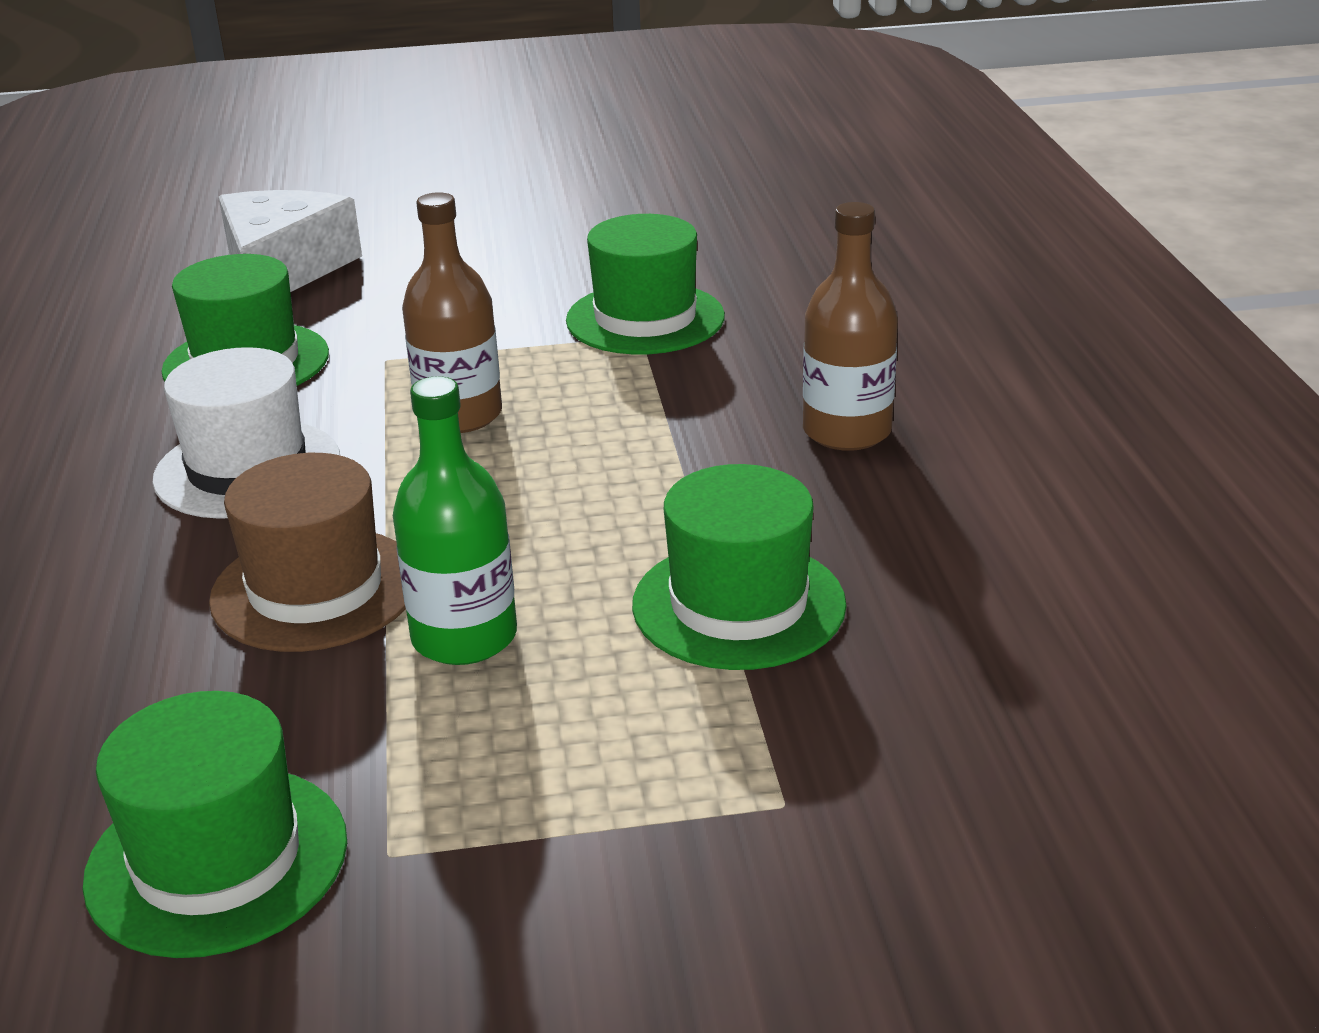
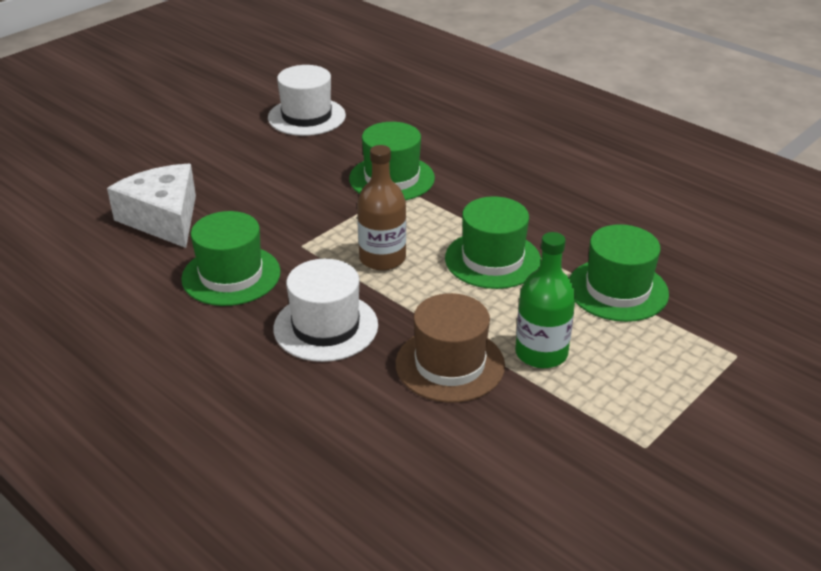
camera: 40 degrees left, 5 degrees up
green hat [82,691,347,958] -> green hat moved to [445,196,541,289]
brown bottle [803,202,898,451] -> none
none -> white hat [268,65,346,136]

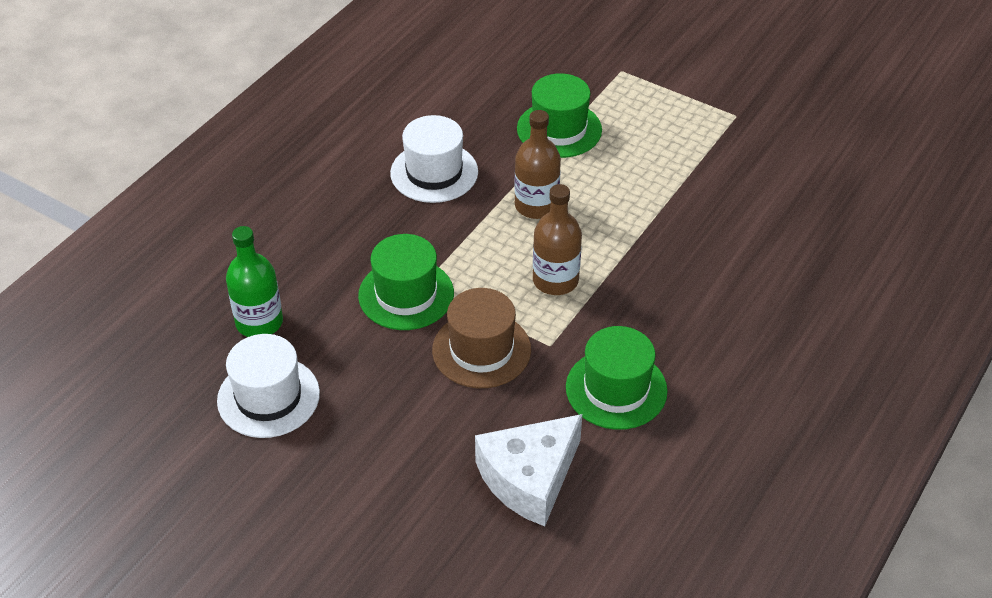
camera: 100 degrees left, 10 degrees up
white hat [273,259,378,362] -> white hat moved to [390,115,478,203]
brown hat [396,293,505,403] -> brown hat moved to [432,288,531,388]
green hat [445,196,541,289] -> brown bottle [514,110,561,219]
green bottle [515,232,576,368] -> green bottle moved to [226,226,283,337]

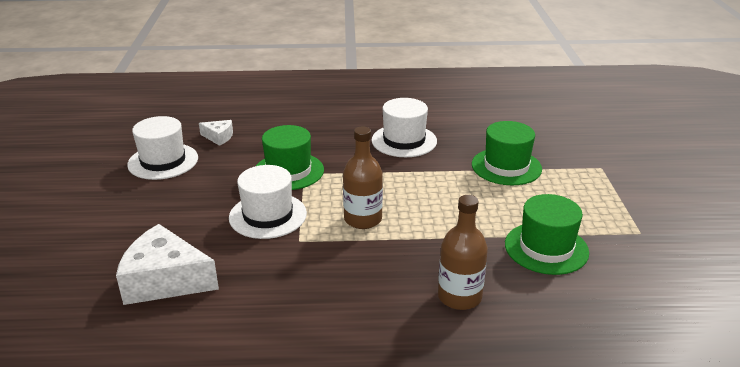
camera: 55 degrees right, 15 degrees down
green bottle [226,226,283,337] -> white cheese [199,120,233,146]
brown hat [432,288,531,388] -> white hat [229,165,307,239]
brown bottle [514,110,561,219] -> brown bottle moved to [438,195,488,310]
green hat [566,326,668,430] -> green hat moved to [505,194,589,275]

